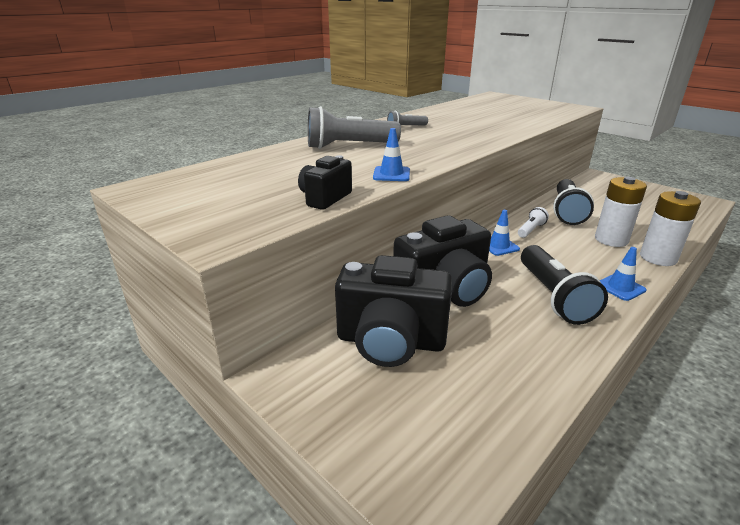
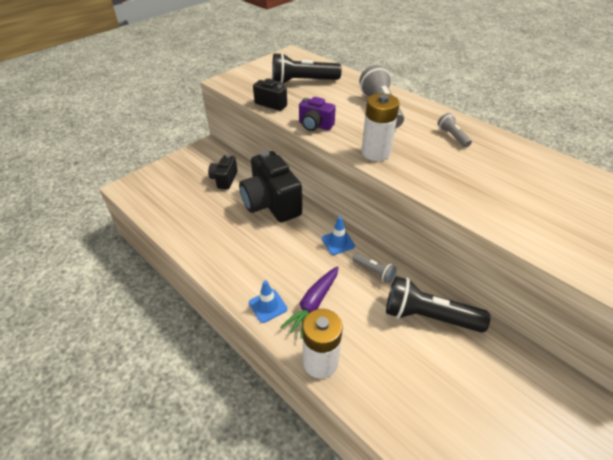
camera: 90 degrees right, 15 degrees up
black camera [335,255,452,367] -> black camera [208,154,237,190], size x0.52
blue traffic cone [373,128,410,181] -> purple camera [299,97,336,131]
white flashlight [518,207,549,238] -> grey flashlight [352,253,397,283]
black flashlight [521,245,608,325] -> black flashlight moved to [272,53,342,84]
white battery [595,177,647,247] -> white battery moved to [362,93,400,161]
none -> purple carrot [281,266,339,339]

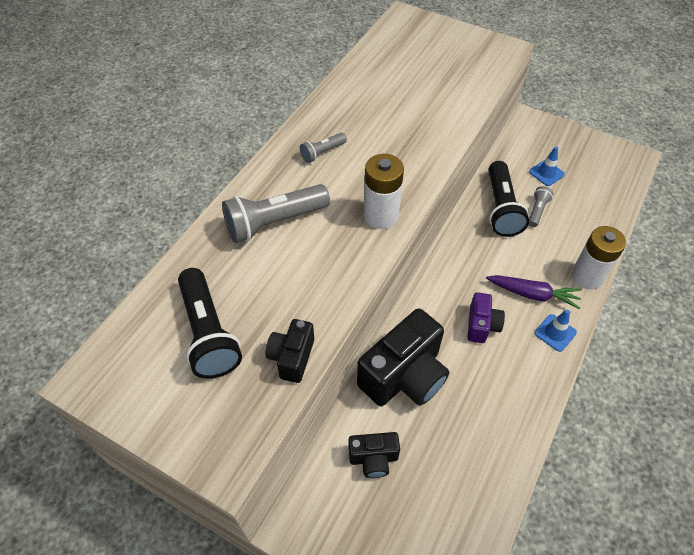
camera: 105 degrees left, 10 degrees up
purple camera [299,97,336,131] -> purple camera moved to [467,292,505,343]
blue traffic cone [322,217,355,255] -> blue traffic cone moved to [529,147,565,186]
grey flashlight [352,253,397,283] -> grey flashlight moved to [529,186,553,227]

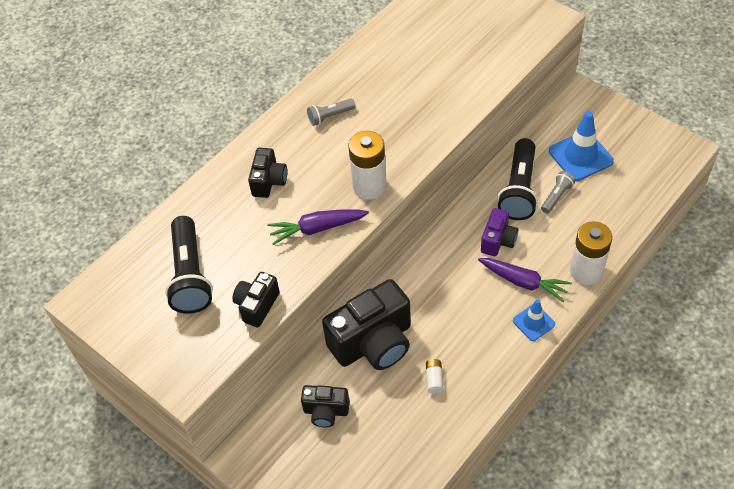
camera: 15 degrees right, 0 degrees up
grey flashlight [222,184,330,243] -> black camera [248,148,287,198]
purple camera [467,292,505,343] -> purple camera moved to [481,208,518,256]
blue traffic cone [529,147,565,186] -> blue traffic cone [549,111,614,181], size x1.71
none -> purple carrot [268,210,369,245]
none -> white battery [426,359,443,393]

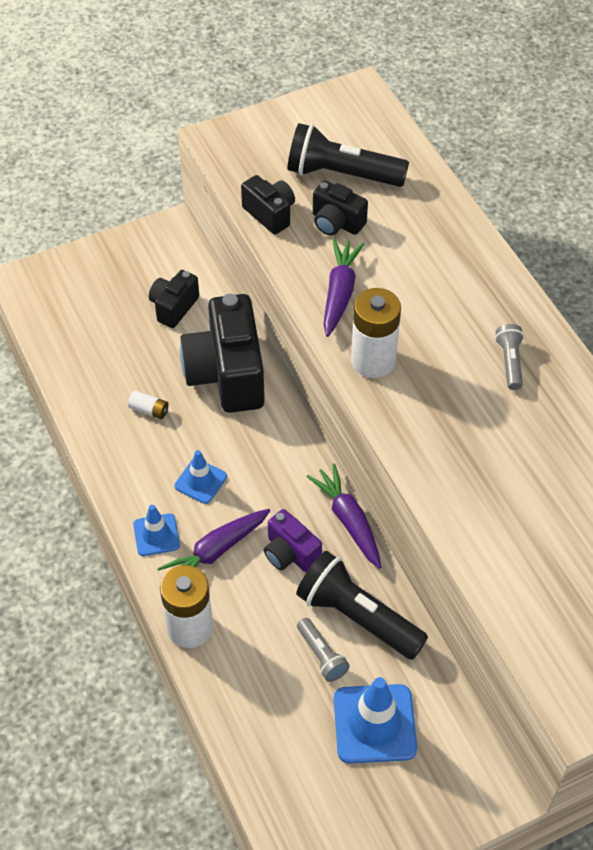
camera: 110 degrees right, 0 degrees up
black camera [248,148,287,198] -> black camera moved to [313,180,368,236]
none -> blue traffic cone [175,450,227,504]
none -> purple carrot [307,463,381,569]

